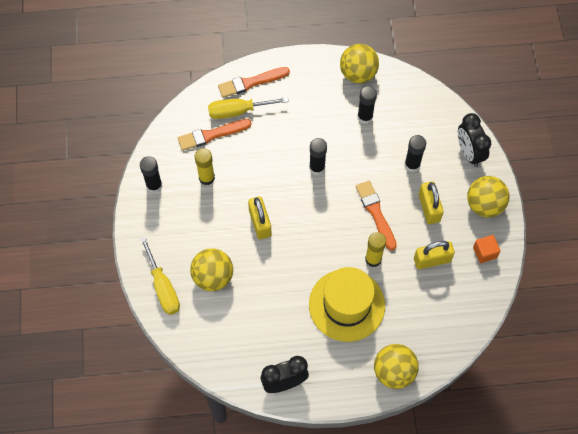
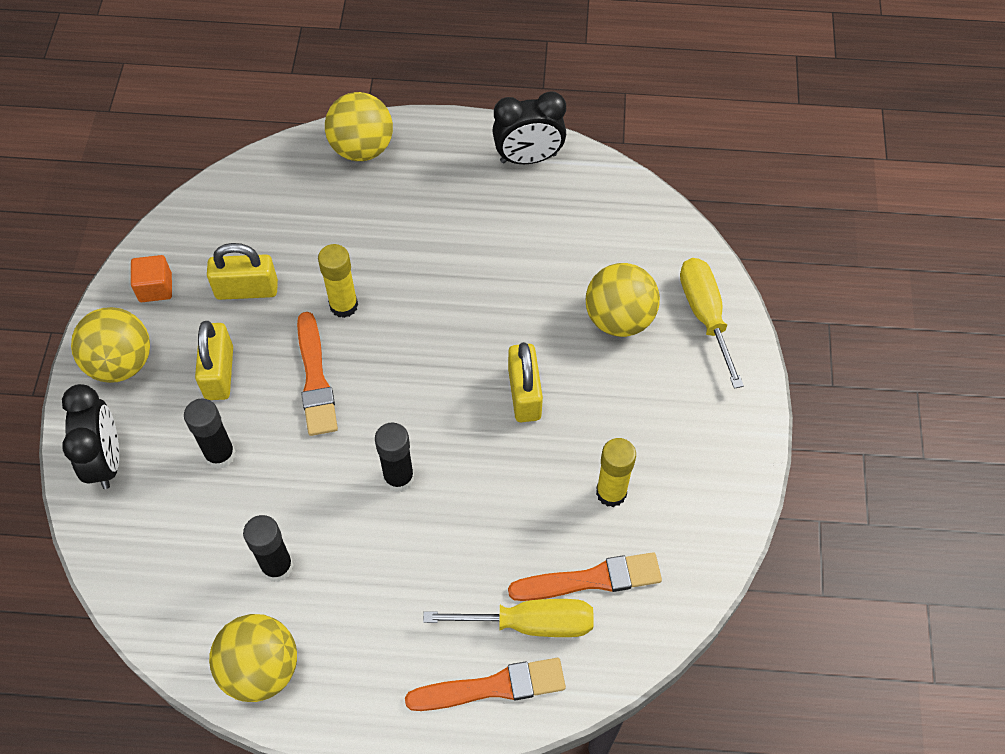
camera: 170 degrees left, 5 degrees down
black glue stick [140,156,162,193] -> none
yellow hat [309,267,385,342] -> none

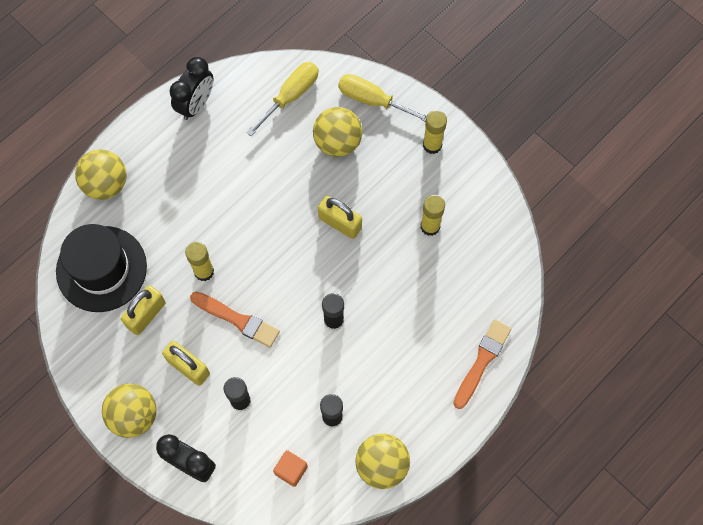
camera: 50 degrees left, 10 degrees up
orange cube [131,255,172,302] -> orange cube moved to [273,450,308,487]
yellow screwdriver [423,599,594,637] -> yellow screwdriver moved to [246,62,318,136]
orange brush [508,552,662,601] -> none
none -> black hat [56,224,147,312]
none -> yellow glue stick [423,110,447,154]

